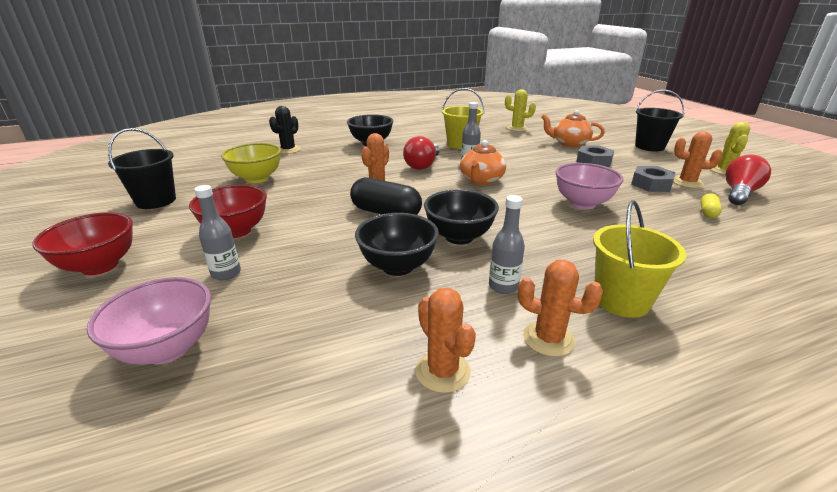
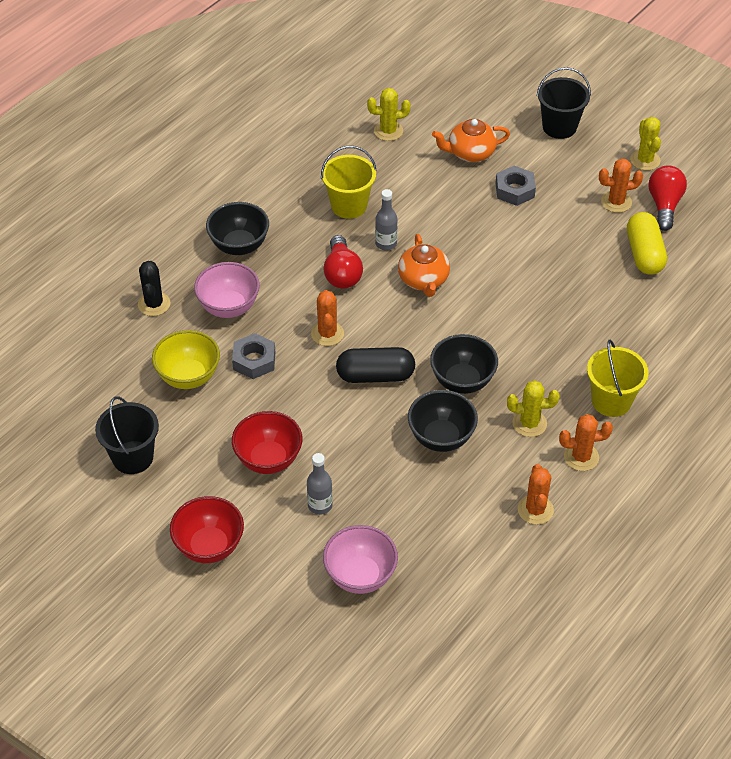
camera: 30 degrees left, 20 degrees up
orange cactus [415,288,476,393] -> orange cactus turned 60 degrees clockwise [518,464,554,525]
grey bottle [489,195,525,294] -> yellow cactus [507,380,560,437]
pink bowl [556,163,624,209] -> pink bowl moved to [194,262,260,318]
grey nut [631,166,676,192] -> grey nut moved to [232,333,275,379]
yellow capsule [700,193,722,218] -> yellow capsule [627,212,667,275], size x2.04

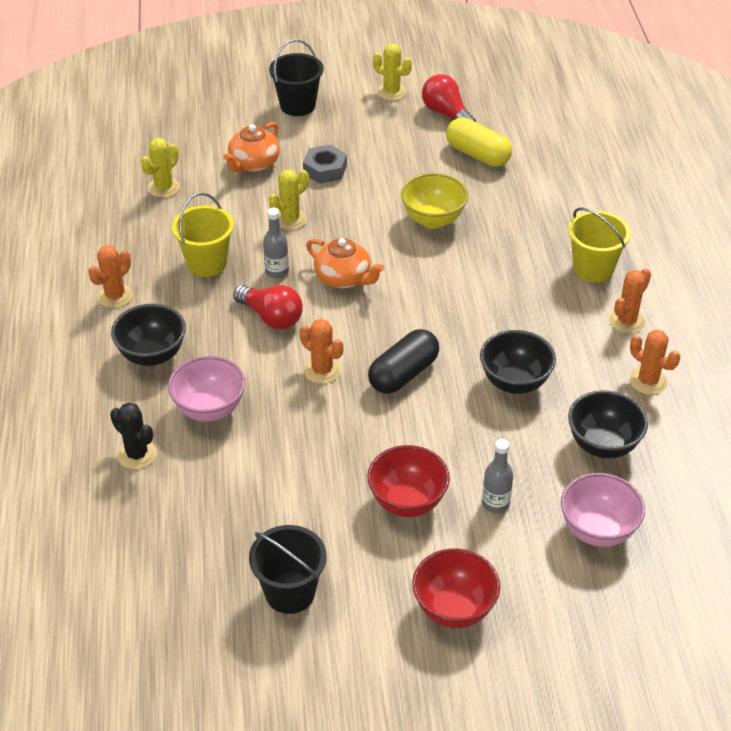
camera: 45 degrees left, 5 degrees down
yellow bowl [152,330,220,389] -> yellow bowl moved to [401,173,468,229]
grey nut [232,333,275,379] -> none
black bowl [430,334,498,394] -> black bowl moved to [568,390,648,458]
yellow cactus [507,380,560,437] -> yellow cactus moved to [269,169,309,230]
orange cactus [599,158,643,213] -> orange cactus moved to [88,245,133,308]

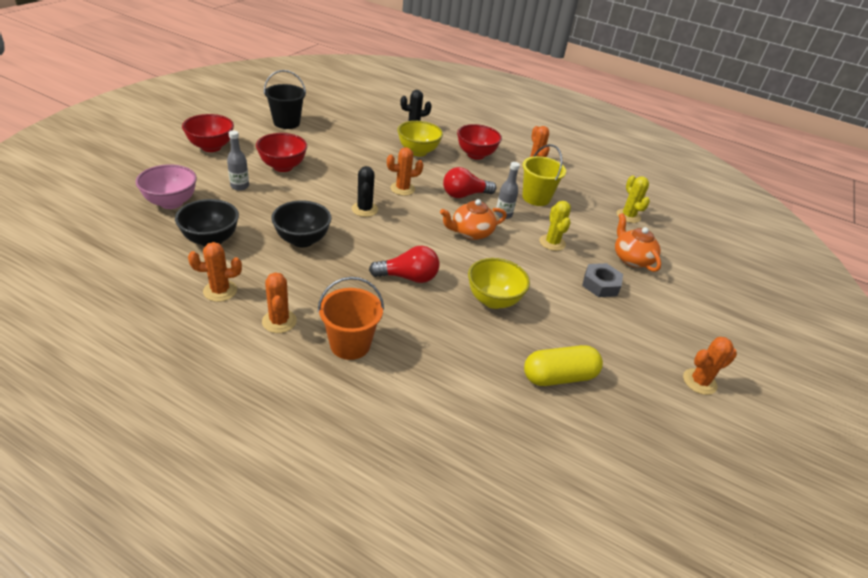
camera: 120 degrees right, 5 degrees down
black bowl [111,304,186,366] -> red bowl [457,124,502,160]
pink bowl [168,356,245,422] -> yellow bowl [398,121,443,156]
black bucket [269,39,324,116] -> none
black capsule [368,329,439,394] -> black cactus [352,166,378,217]
yellow cactus [373,44,412,101] -> orange cactus [683,337,737,395]
red light bulb [422,74,476,122] -> red light bulb moved to [369,246,439,283]
yellow bucket [568,208,631,282] -> orange bucket [318,277,384,360]

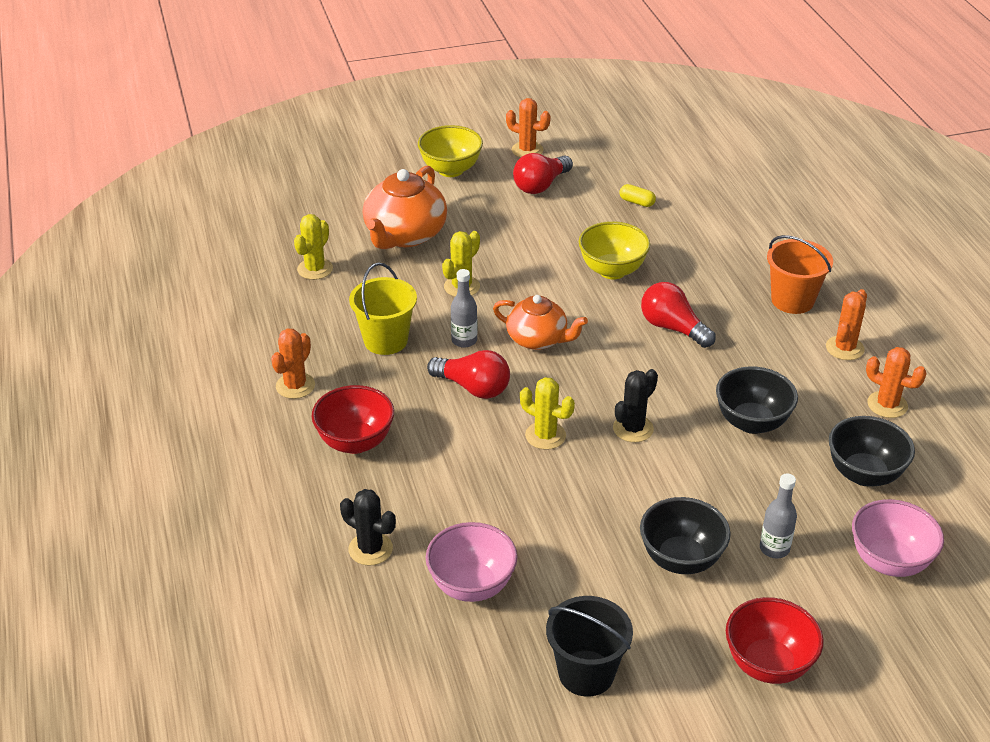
camera: 130 degrees left, 0 degrees up
red bowl [256,133,307,172] -> black bowl [640,497,731,574]
orange cactus [387,147,423,196] -> yellow cactus [520,377,575,450]
yellow bowl [398,121,443,156] -> yellow bowl moved to [418,125,483,177]
yellow capsule [524,345,603,386] -> yellow capsule [620,184,656,207], size x0.49
grey nut [582,263,623,297] -> none
orange teapot [615,213,661,272] -> orange teapot [363,166,447,249], size x1.50
none -> pink bowl [426,522,517,602]
none -> red light bulb [513,153,573,194]

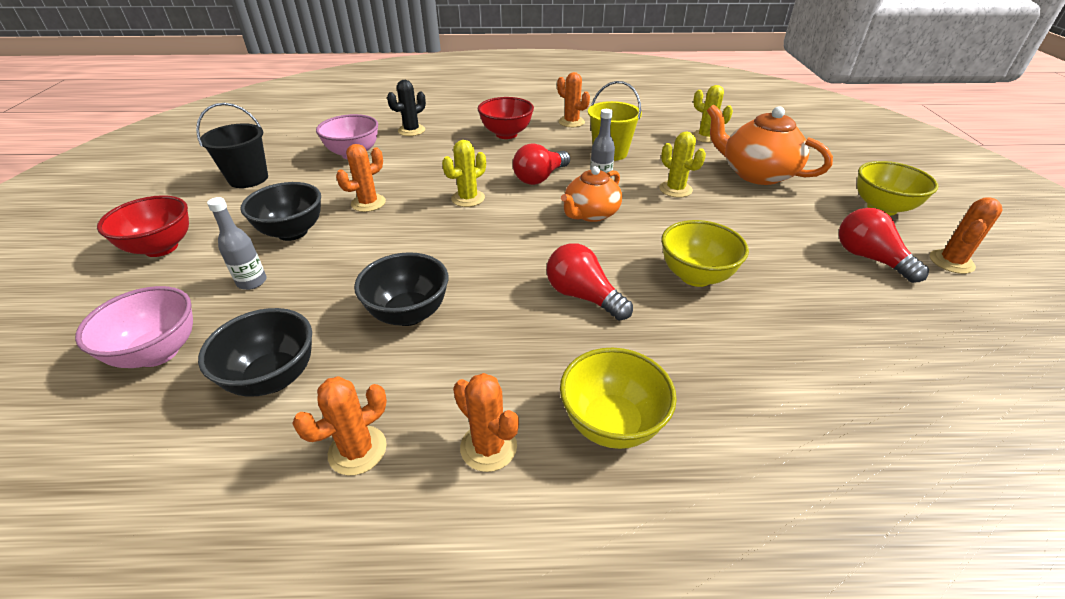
camera: 105 degrees right, 0 degrees up
black cactus [613,369,658,442] -> none
yellow capsule [620,184,656,207] -> none
red light bulb [641,282,716,348] -> red light bulb turned 105 degrees counterclockwise [547,243,633,321]
orange bucket [767,235,833,314] -> yellow bowl [560,348,677,449]
none -> orange cactus [336,144,386,212]

